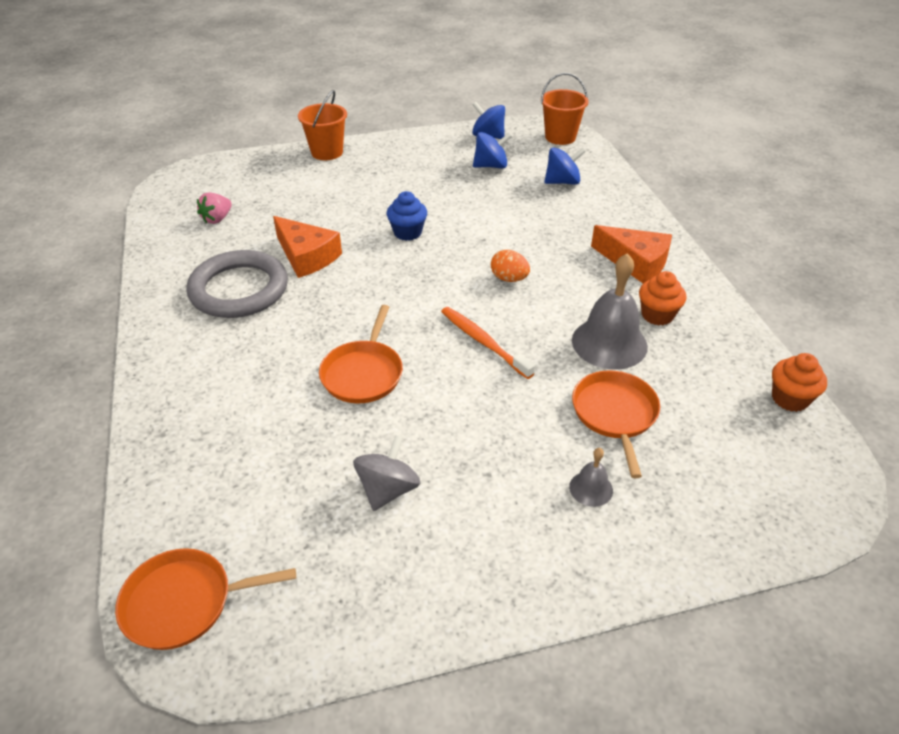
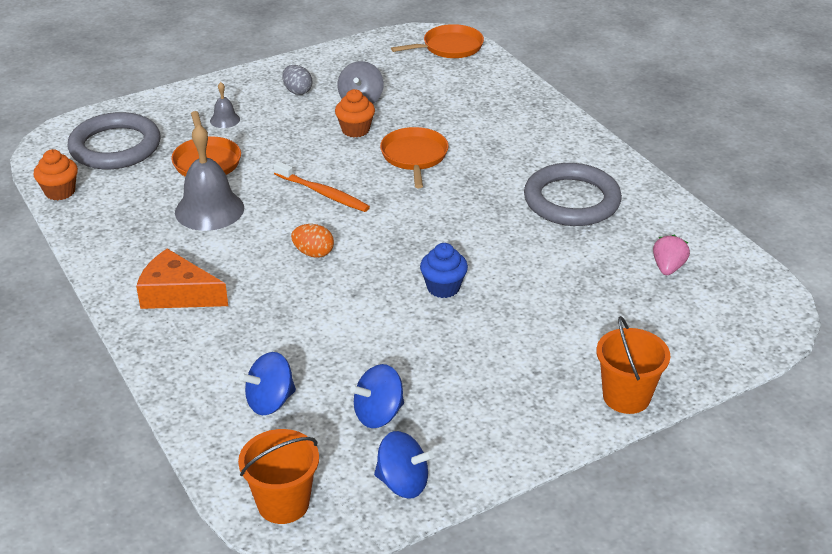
camera: 165 degrees right, 5 degrees down
orange cheese [273,216,342,278] -> none
orange cupcake [639,271,686,325] -> orange cupcake moved to [335,89,375,138]
none -> grey ring [68,112,161,169]
none -> grey egg [282,65,312,95]

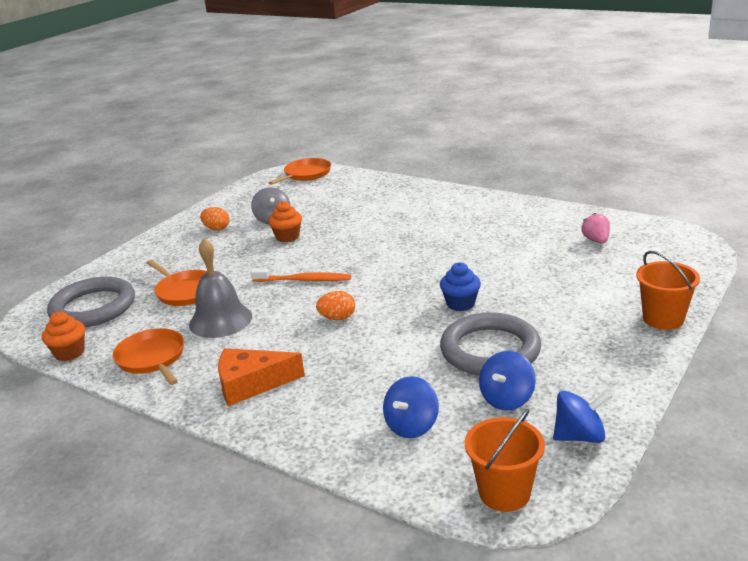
camera: 25 degrees left, 10 degrees down
grey bell [210,82,240,128] -> none
grey egg [282,65,312,95] -> orange egg [200,207,230,231]
orange pan [380,127,448,188] -> orange pan moved to [113,328,184,385]
grey ring [524,163,622,226] -> grey ring moved to [440,312,541,376]

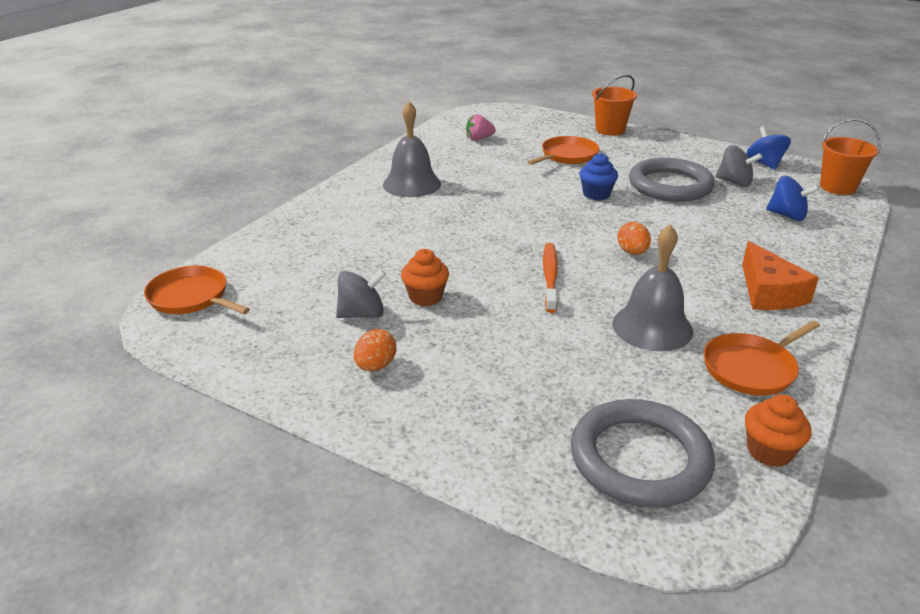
camera: 95 degrees left, 5 degrees up
orange pan [147,260,207,306] -> orange pan moved to [528,136,599,165]
blue spinning top [479,351,536,410] -> grey spinning top [716,145,762,187]
none -> grey bell [383,101,441,197]

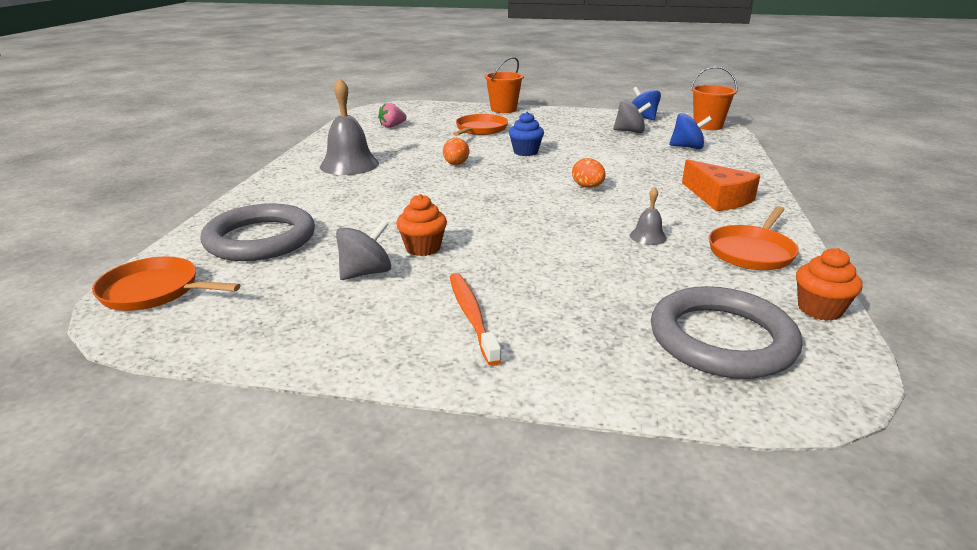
camera: 20 degrees left, 5 degrees down
orange egg [354,329,396,371] -> orange egg moved to [443,138,469,165]
orange toothbrush [543,243,558,313] -> orange toothbrush moved to [450,273,501,366]
grey bell [612,225,693,351] -> grey bell [630,187,667,245], size x0.48
grey ring [629,158,715,202] -> grey ring moved to [200,203,315,261]

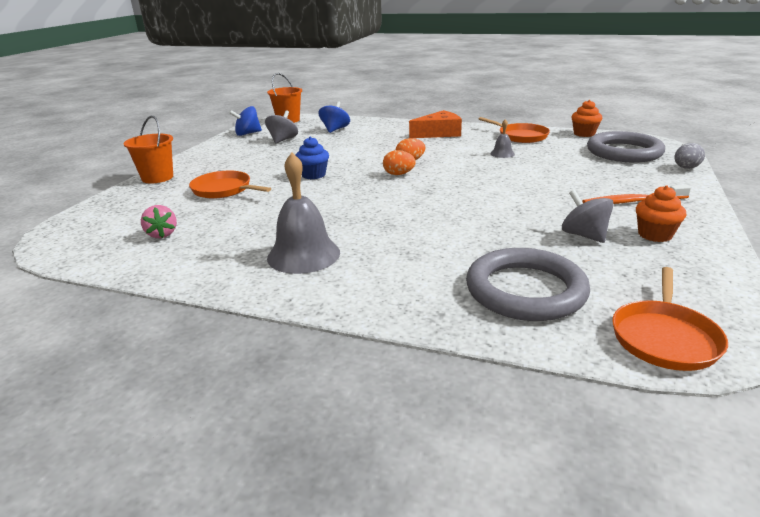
camera: 80 degrees left, 0 degrees up
orange cupcake [396,194,447,256] -> orange cupcake moved to [636,186,686,242]
orange egg [443,138,469,165] -> orange egg moved to [383,150,416,175]
none -> grey egg [674,143,705,169]

